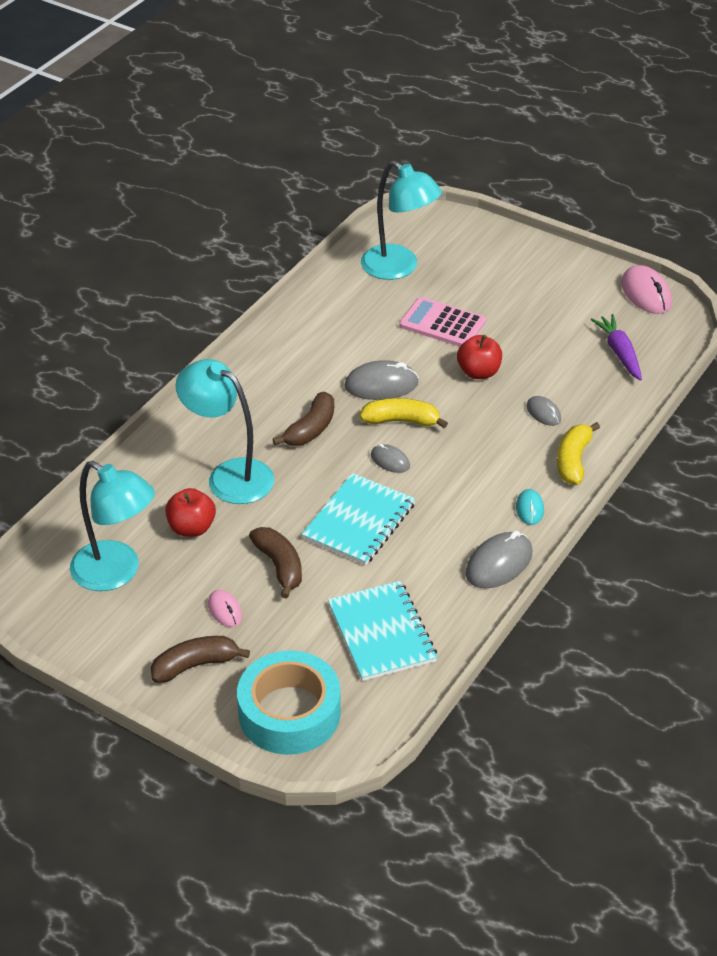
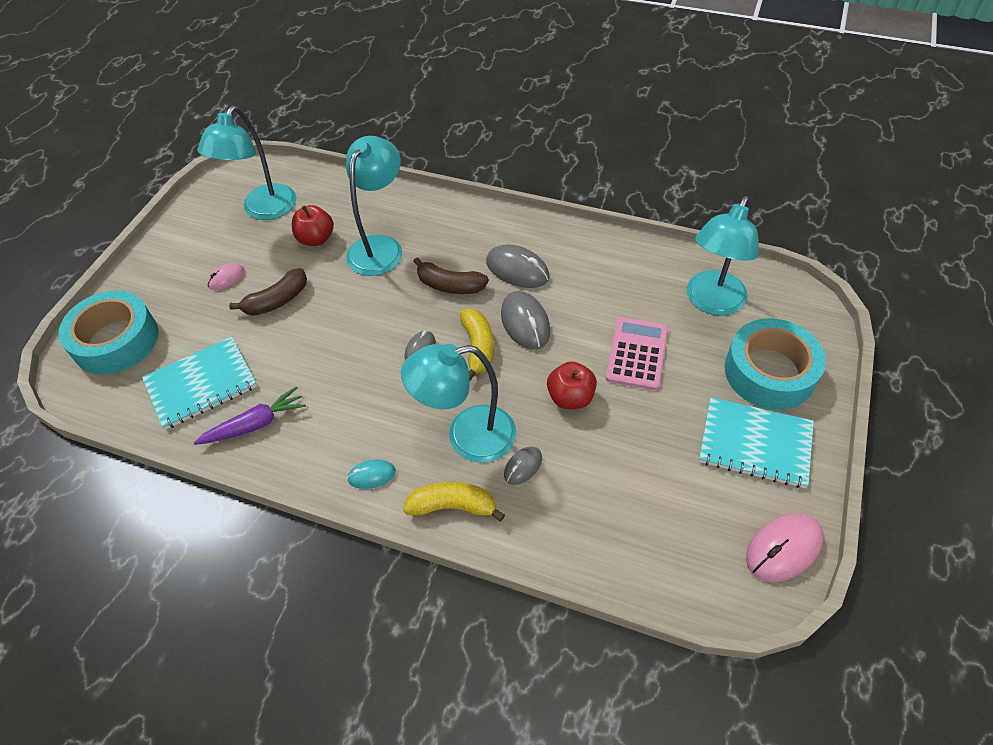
camera: 80 degrees right, 10 degrees up
brown banana [151,636,250,683] -> none
turquoise notebook [301,473,415,565] -> turquoise notebook moved to [699,397,814,488]
grey mouse [466,531,532,588] -> grey mouse moved to [486,244,550,288]
purple carrot [591,314,642,381] -> purple carrot moved to [194,387,306,445]
none -> turquoise lamp [401,344,516,463]
none -> turquoise tape [724,318,826,410]

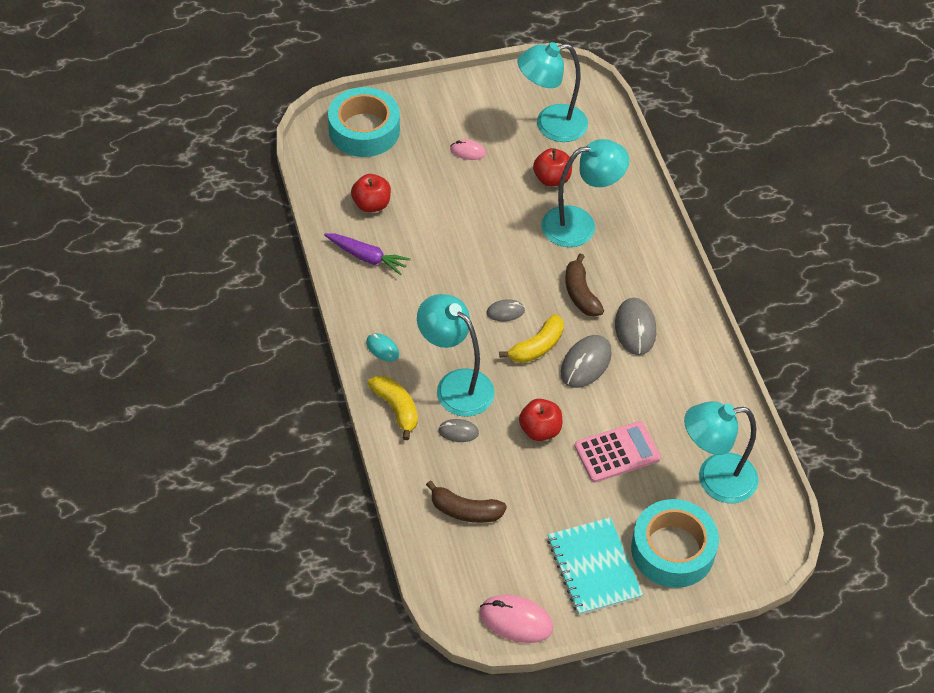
camera: 50 degrees right, 0 degrees up
turquoise notebook [142,337,257,430] -> red apple [351,174,391,212]
brown banana [229,268,307,316] -> brown banana moved to [426,480,507,523]

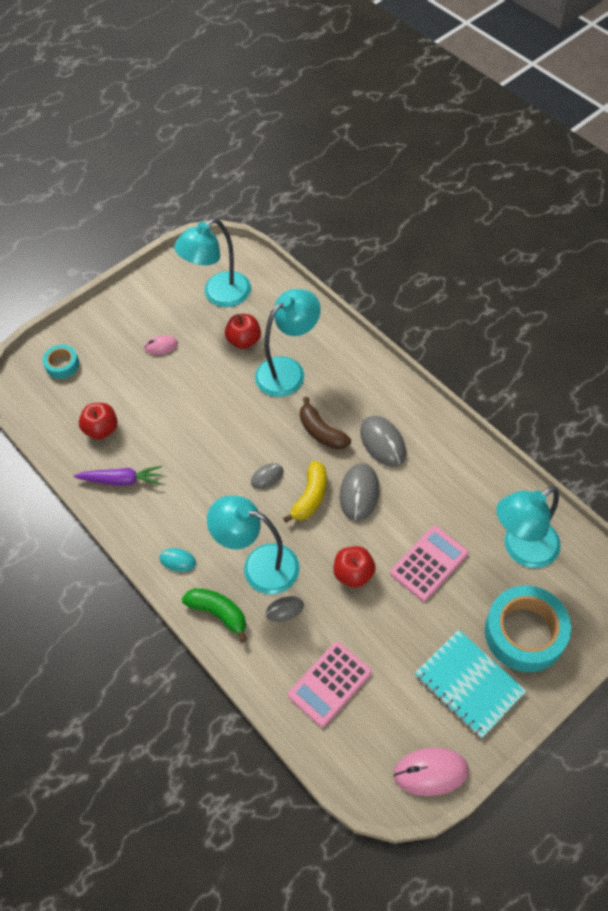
camera: 20 degrees left, 5 degrees up
turquoise tape [328,87,400,157] -> turquoise tape [43,344,79,379], size x0.51
yellow banana [368,375,418,440] -> green banana [182,588,247,642]
brown banana [426,480,507,523] -> pink calculator [288,641,372,727]

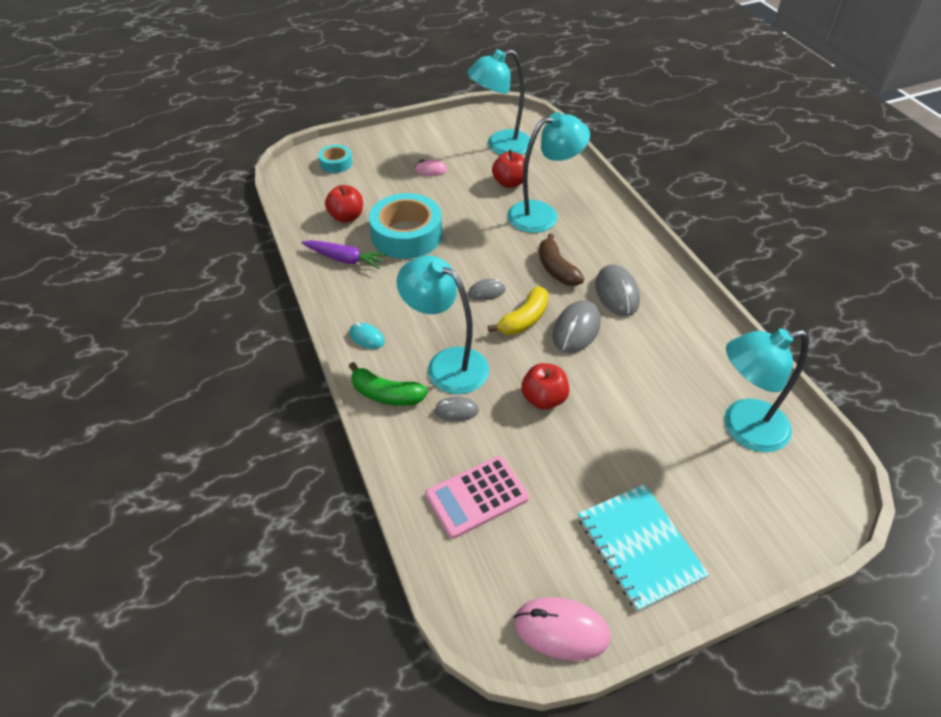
camera: 15 degrees right, 10 degrees down
green banana [182,588,247,642] -> green banana turned 150 degrees clockwise [349,362,428,406]
pink calculator [390,526,469,602] -> none
turquoise tape [485,585,571,672] -> turquoise tape moved to [369,193,442,259]

